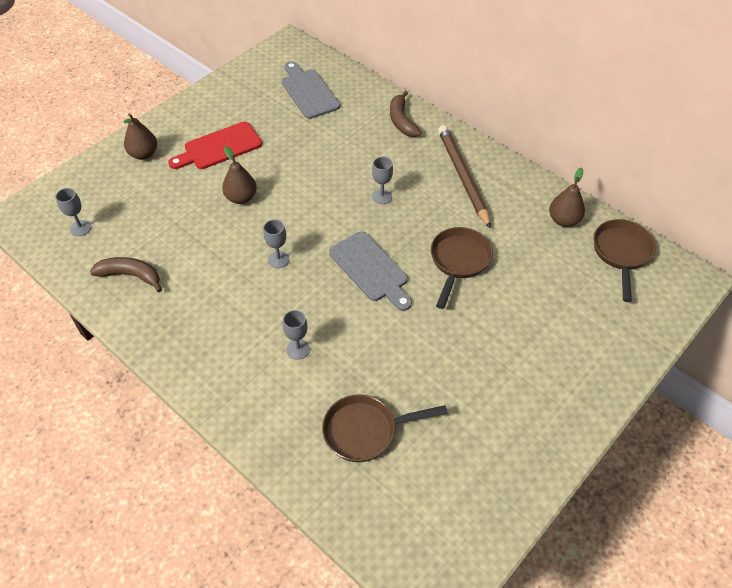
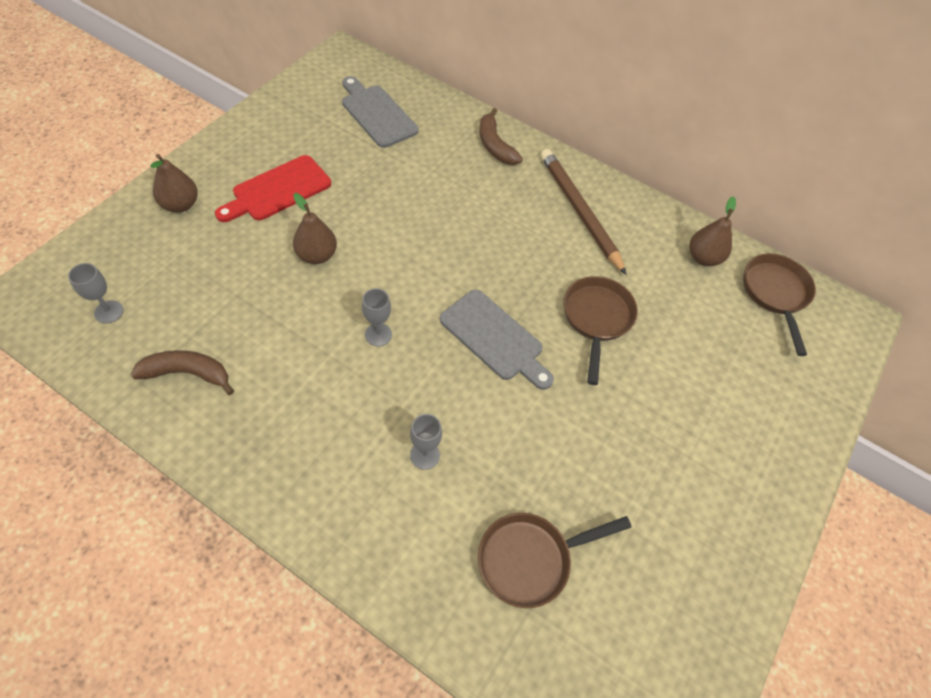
camera: 15 degrees left, 5 degrees up
grey goblet [372,157,393,204] -> none

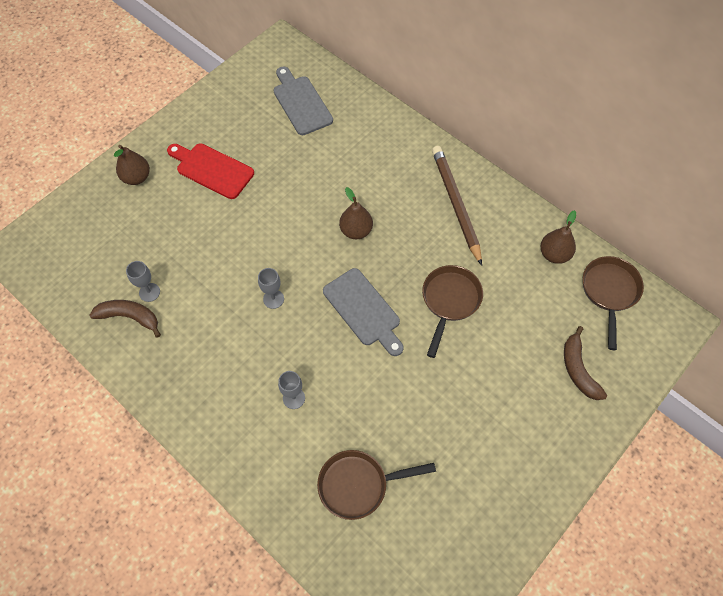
camera: 15 degrees right, 5 degrees up
grey goblet [68,263,124,324] -> grey goblet moved to [126,261,160,302]
red cutting board [215,155,331,222] -> red cutting board turned 60 degrees clockwise [167,143,254,199]
brown pear [293,193,337,264] -> brown pear moved to [339,187,373,239]
brown banana [479,108,523,165] -> brown banana moved to [564,326,607,400]

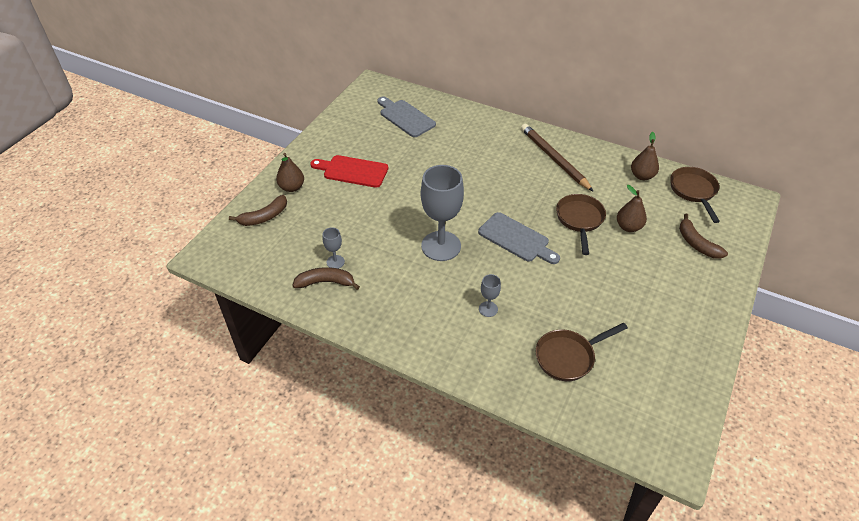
camera: 15 degrees left, 15 degrees down
grey goblet [258,268,284,309] -> grey goblet [421,165,464,261], size x2.24
brown pear [339,187,373,239] -> brown pear moved to [617,185,647,232]
none -> brown banana [229,195,287,226]

